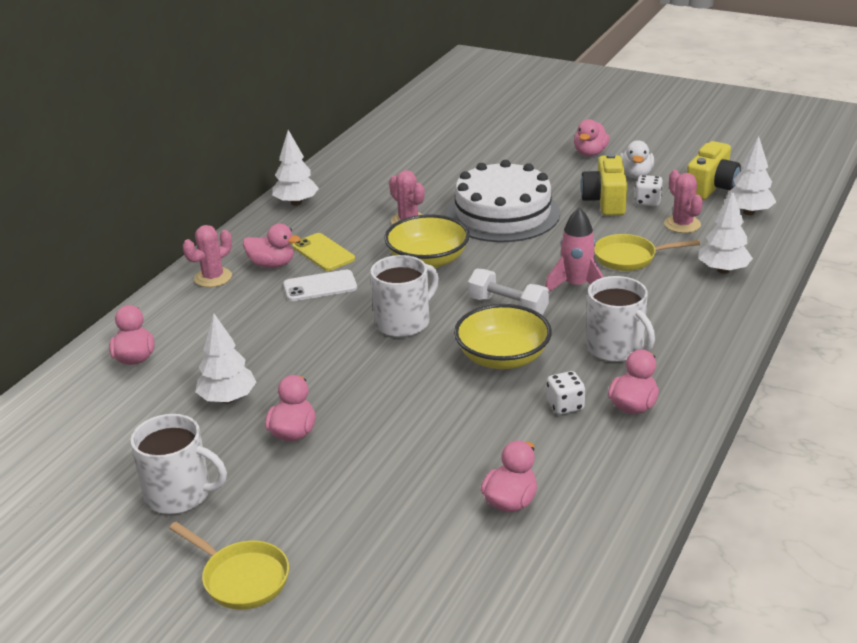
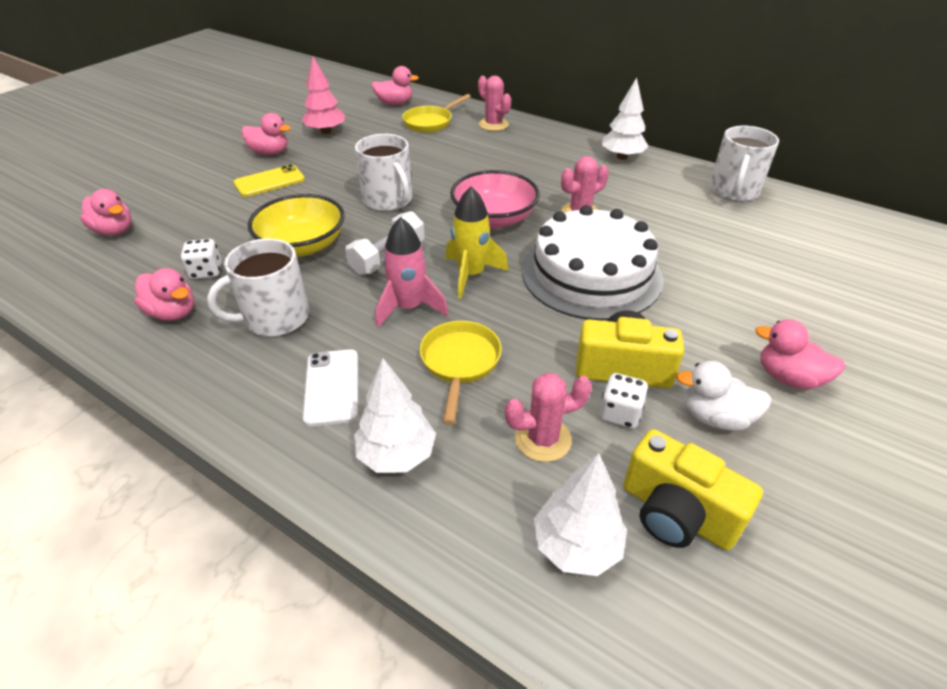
camera: 95 degrees right, 10 degrees up
white mug [130,414,227,514] -> white mug moved to [709,126,779,202]
yellow pan [169,522,289,610] -> yellow pan moved to [402,94,471,133]
white tree [195,314,256,403] -> pink tree [302,56,345,134]
pink duck [243,224,301,268] -> none
white phone [283,270,357,301] -> white phone moved to [303,349,358,427]
yellow phone [292,233,355,271] -> yellow phone moved to [234,164,305,197]
yellow bowl [384,214,470,268] -> pink bowl [450,170,540,228]
none -> yellow rocket [445,187,508,299]

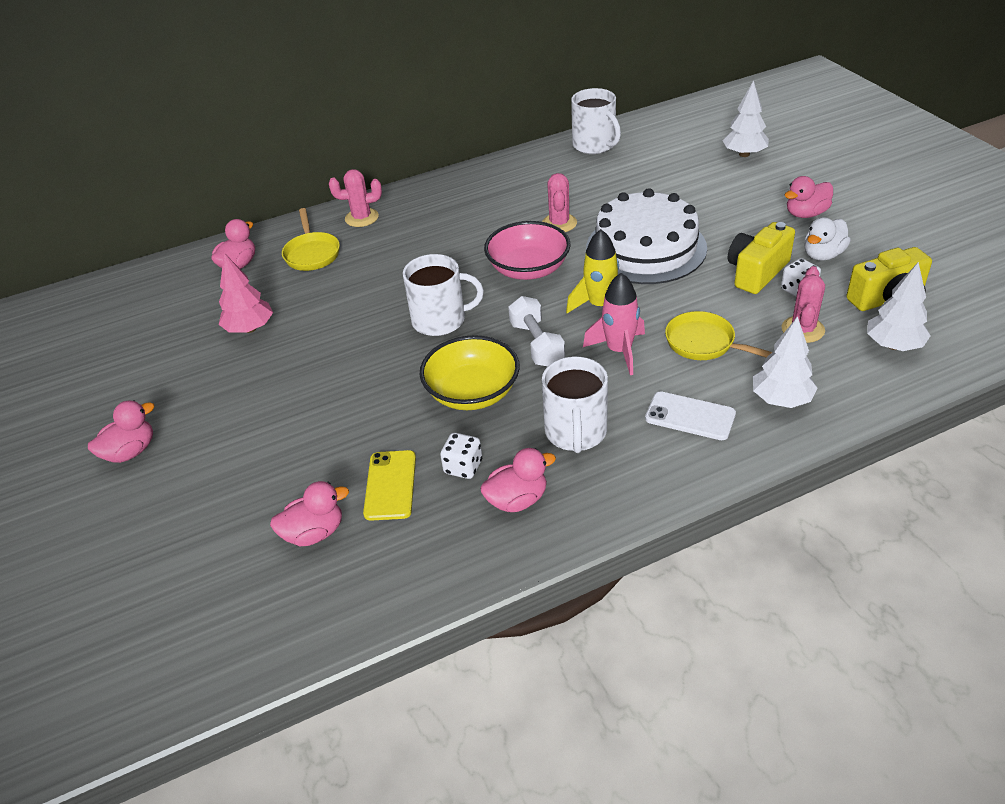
camera: 55 degrees left, 0 degrees up
yellow phone [234,164,305,197] -> yellow phone moved to [363,450,416,521]
pink duck [242,113,291,155] -> pink duck moved to [88,400,155,463]
white tree [602,77,648,160] -> white tree moved to [722,80,769,157]

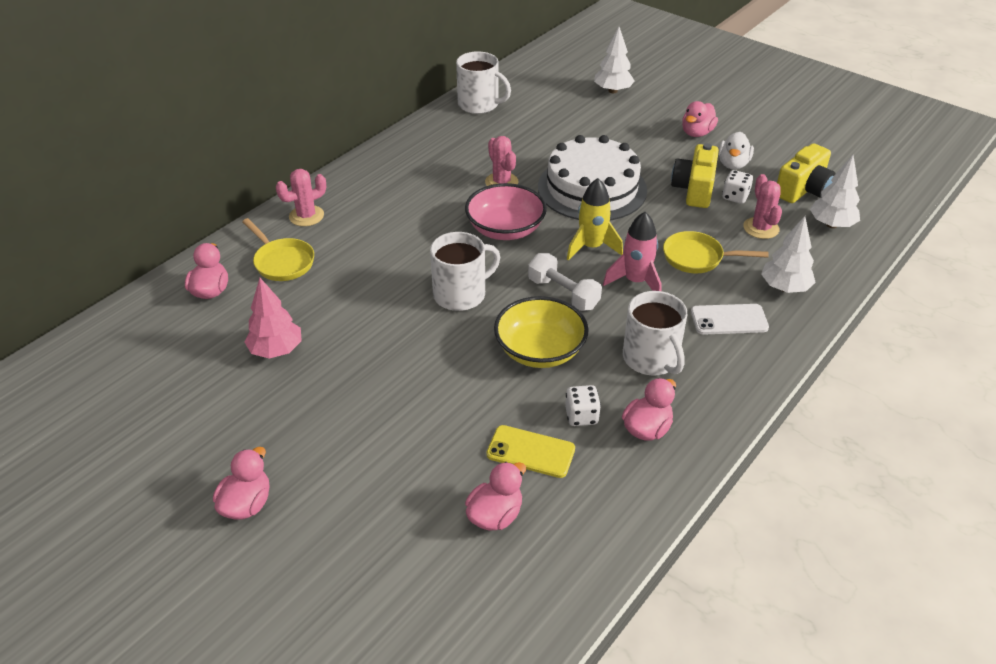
camera: 30 degrees left, 0 degrees up
yellow phone [363,450,416,521] -> yellow phone turned 45 degrees counterclockwise [486,425,575,478]

